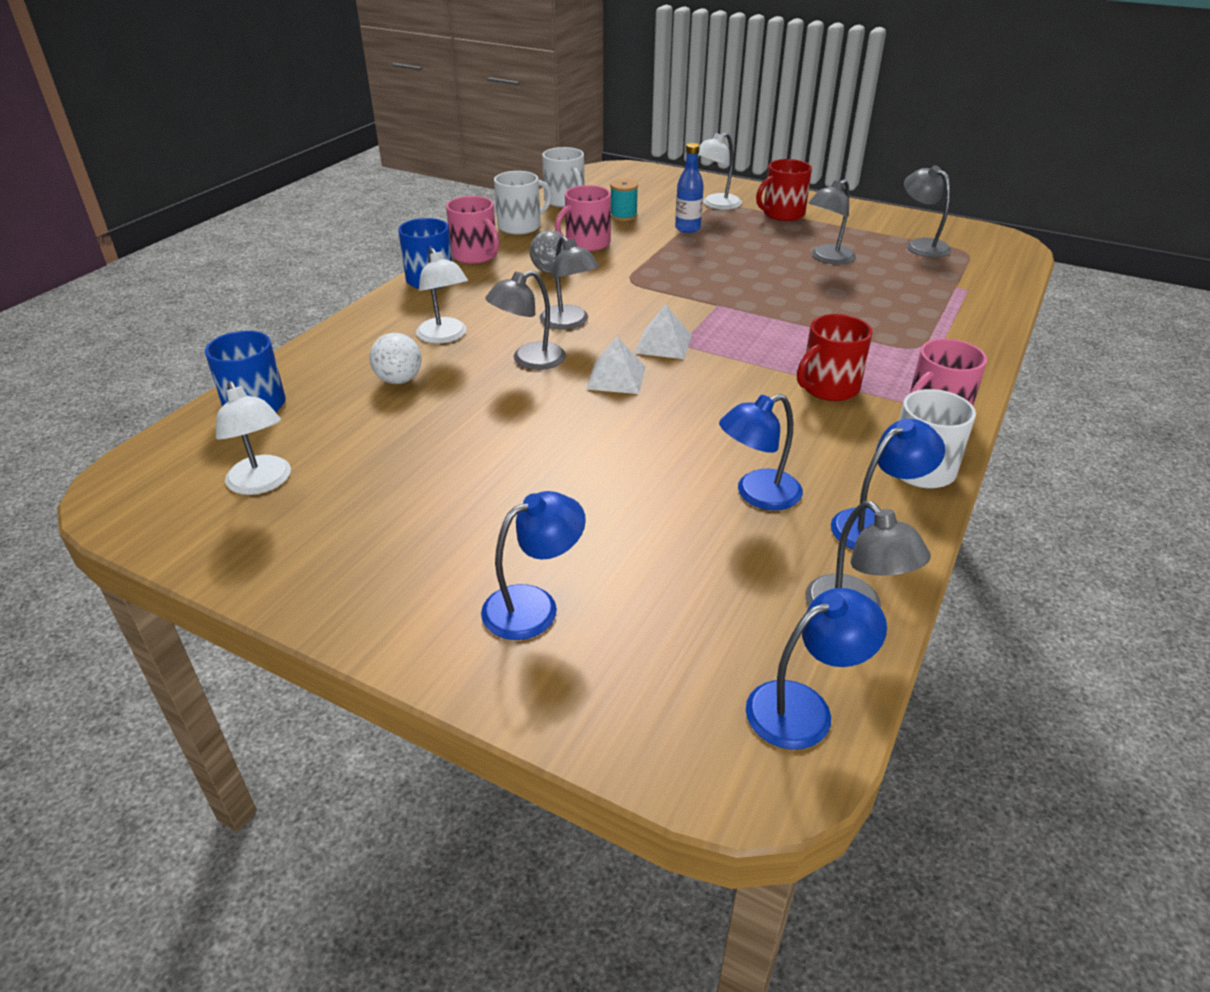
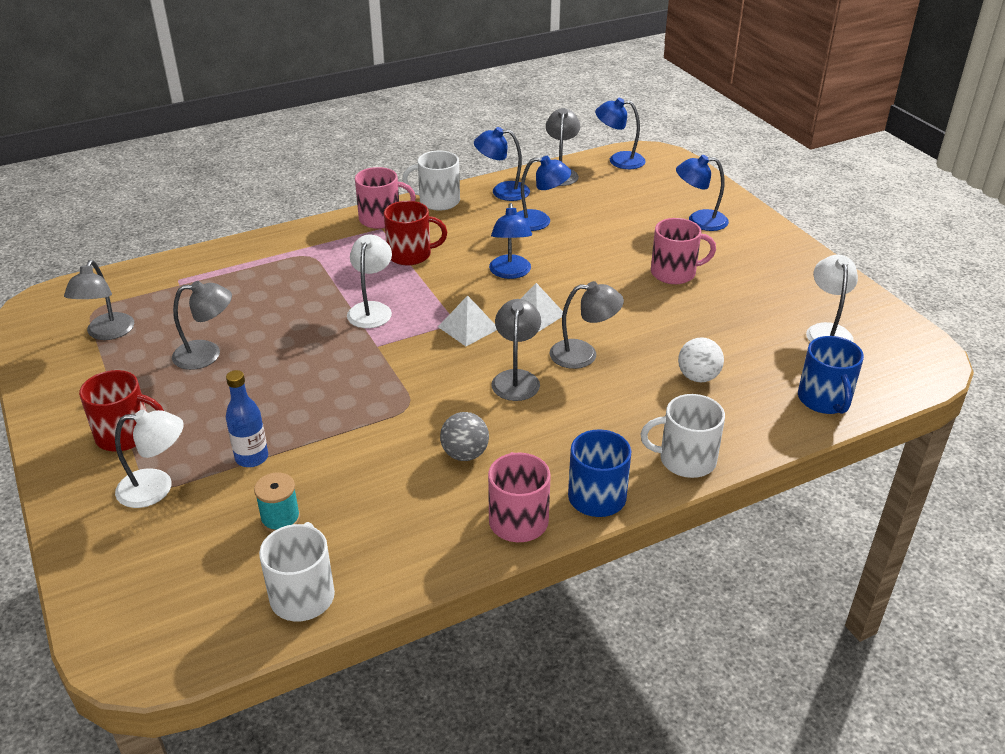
camera: 145 degrees left, 0 degrees up
white lamp [416,248,468,343] -> white lamp moved to [347,235,392,328]
white mug [494,171,552,235] -> white mug moved to [640,394,725,478]
pink mug [555,185,611,251] -> pink mug moved to [651,218,716,284]
none -> blue lamp [489,203,532,279]

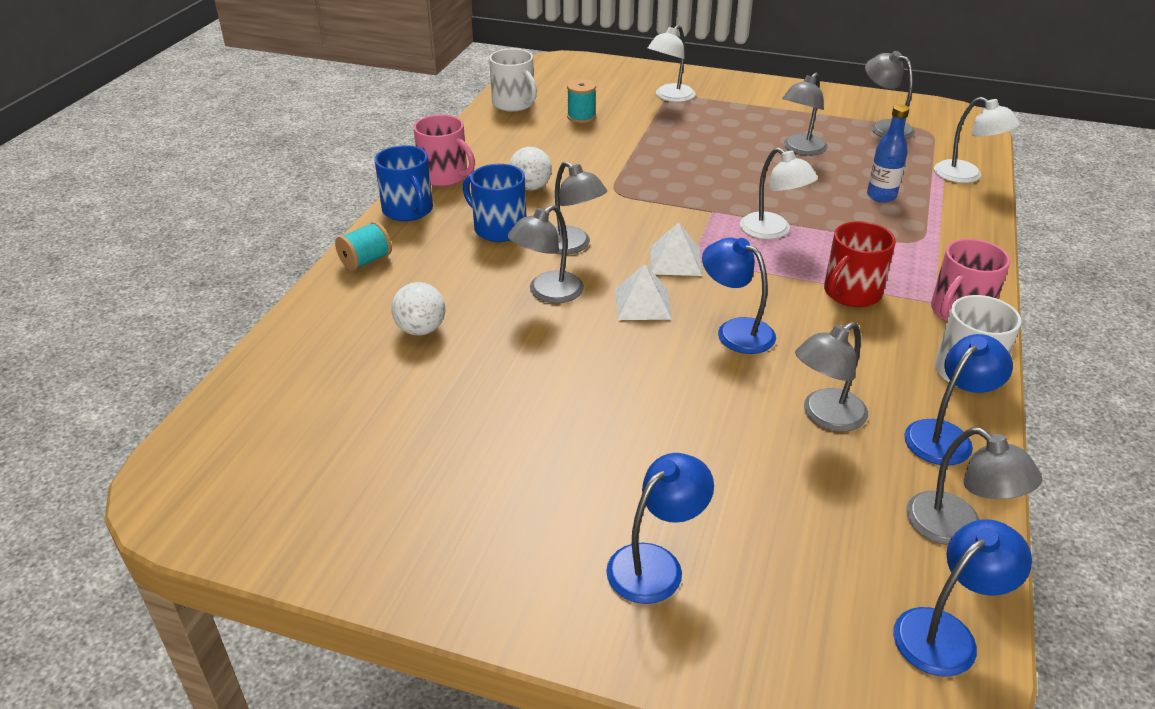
camera: 135 degrees right, 0 degrees up
red mug [79,370,164,452] -> none
blue bottle [226,370,268,467] -> blue bottle moved to [867,105,909,202]
grey ball [440,412,489,461] -> white ball [509,147,552,191]
blue lamp [517,156,571,231] -> grey lamp [795,322,868,432]
white mug [640,394,725,478] -> turquoise spool [335,221,392,271]
pink mug [651,218,716,284] -> none
blue mug [798,336,864,414] -> blue mug moved to [463,164,526,242]
white lamp [806,255,858,342] -> white lamp moved to [934,97,1020,183]

